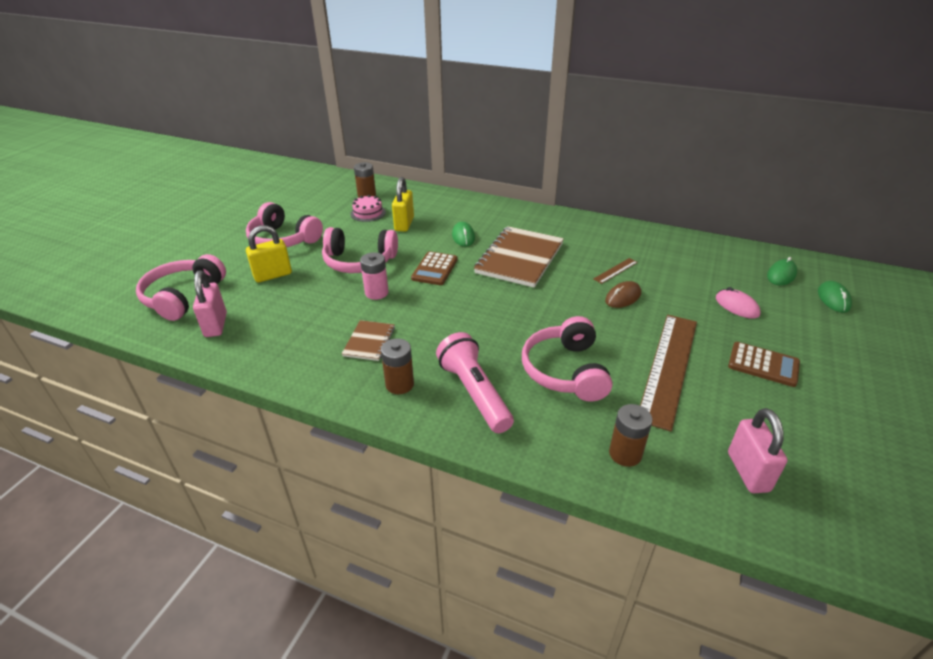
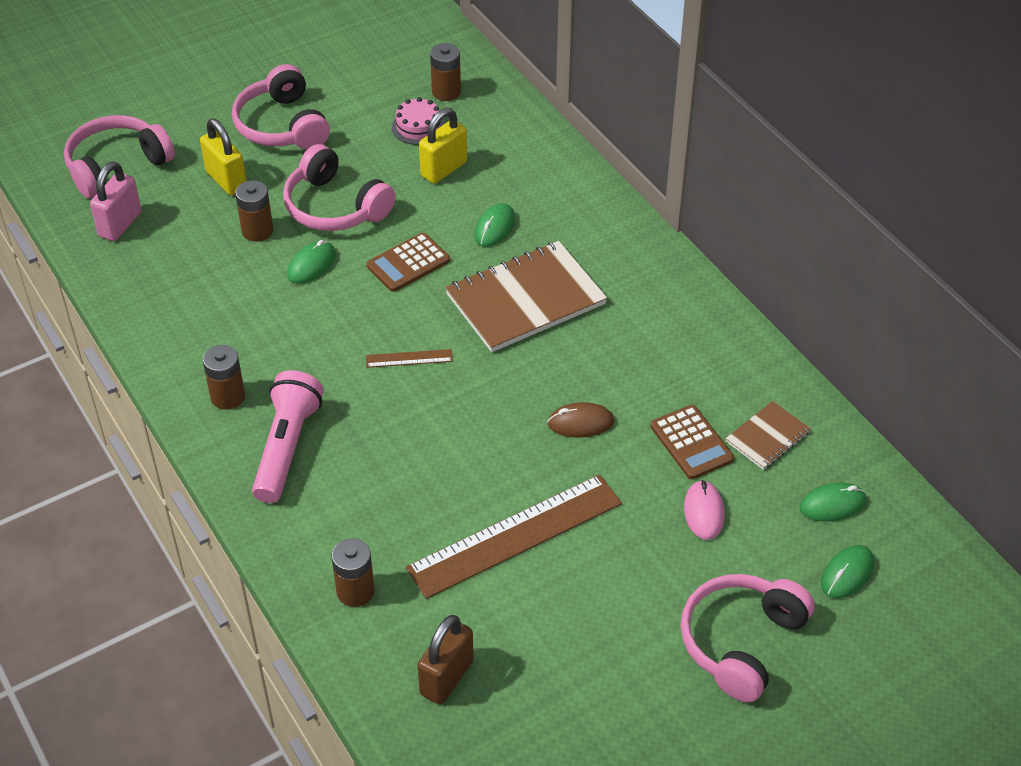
camera: 35 degrees right, 10 degrees up
yellow padlock [246,225,292,283] -> yellow padlock turned 45 degrees clockwise [200,119,246,195]
brown notebook [342,320,395,361] -> brown notebook moved to [725,401,811,470]
pink battery [360,252,389,300] -> green mouse [287,240,336,284]
pink headphones [522,316,612,402] -> pink headphones moved to [681,574,815,703]
brown ruler [593,258,638,284] -> brown ruler moved to [366,349,453,368]
brown calculator [728,342,800,387] -> brown calculator moved to [651,405,734,479]
pink padlock [728,408,787,493] -> brown padlock [417,615,474,704]
none -> brown battery [235,180,273,242]

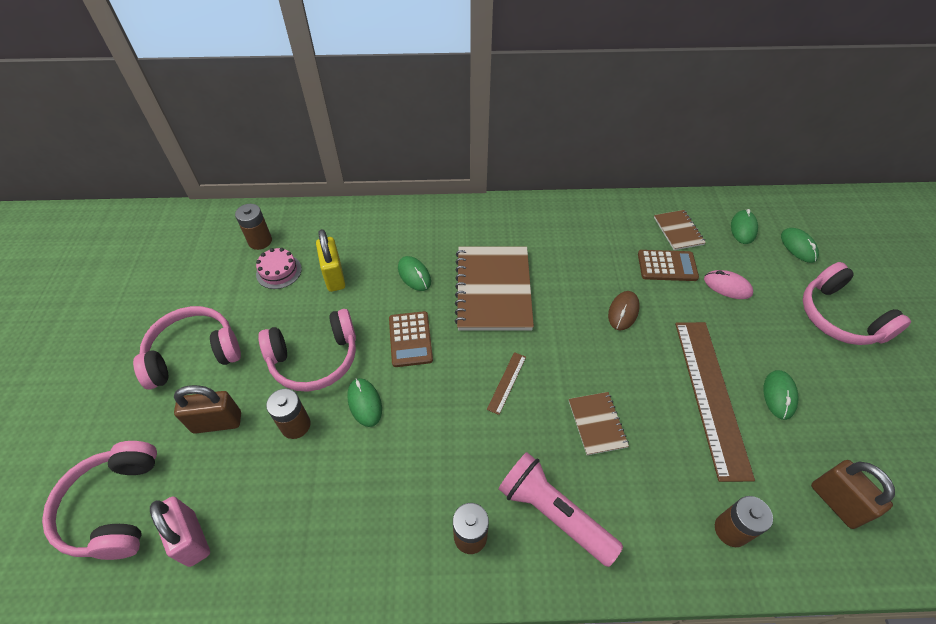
camera: 60 degrees left, 5 degrees up
yellow padlock [200,119,246,195] -> brown padlock [174,385,241,434]
pink headphones [232,64,330,150] -> pink headphones turned 150 degrees clockwise [133,306,241,389]
none -> brown notebook [569,392,629,455]
none -> green mouse [764,370,798,420]

